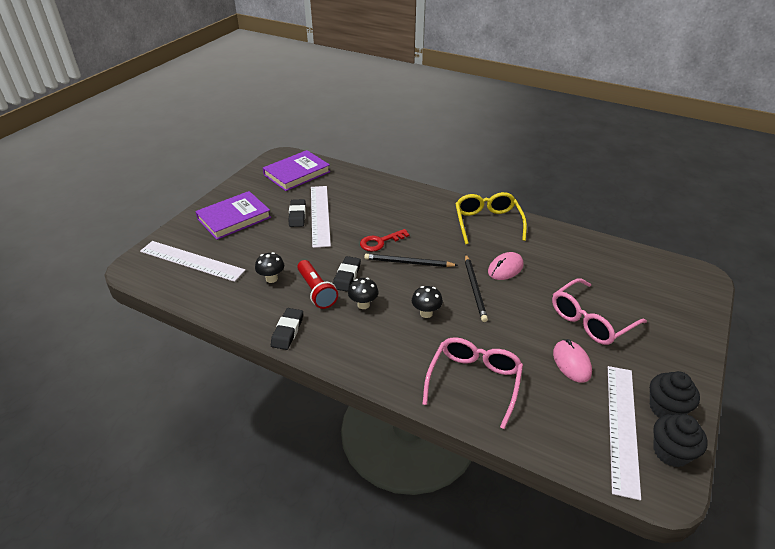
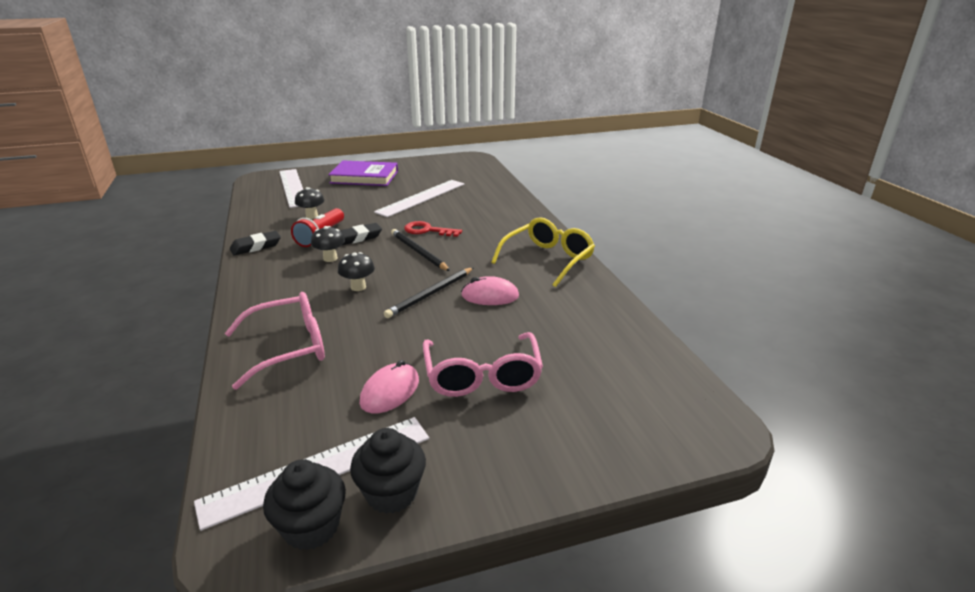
camera: 45 degrees right, 10 degrees down
purple book [263,150,330,191] -> none
black eraser [288,199,306,227] -> none
pink glasses [552,278,647,345] -> pink glasses turned 105 degrees counterclockwise [423,332,543,397]

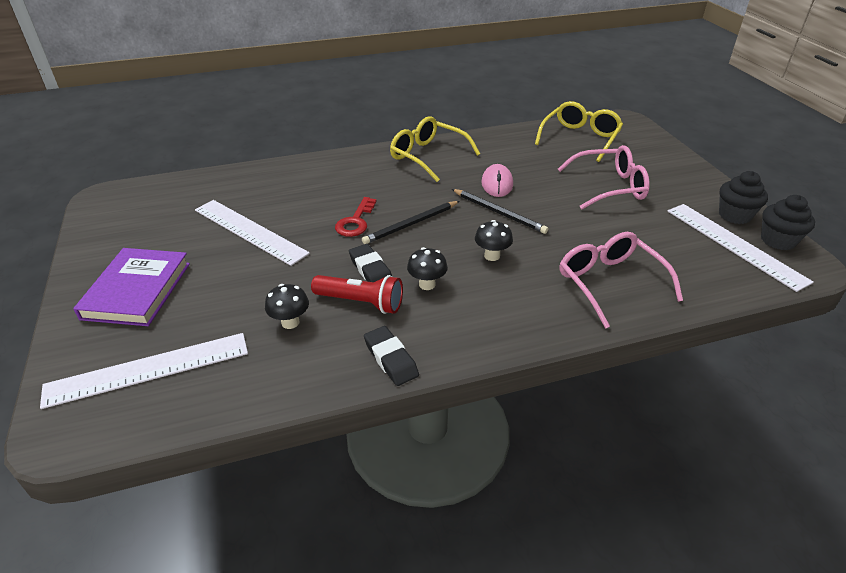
camera: 90 degrees left, 10 degrees up
pink mouse [360,360,419,413] -> none
none -> yellow glasses [535,101,623,162]

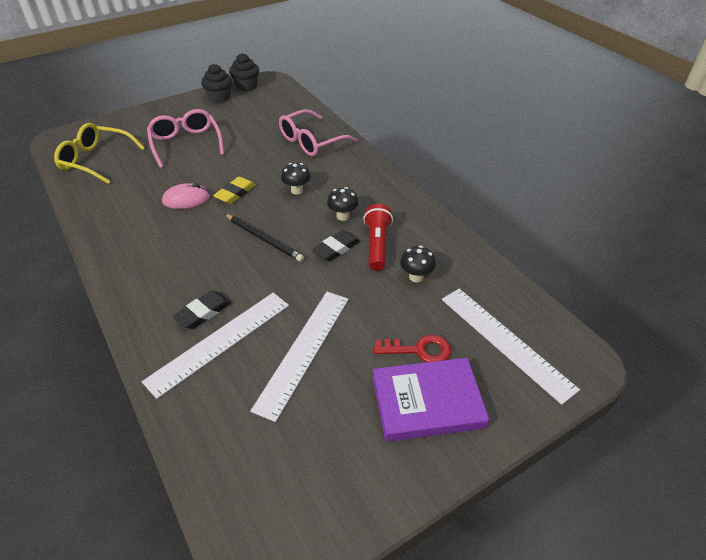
camera: 105 degrees left, 5 degrees up
red key [335,197,377,237] -> red key moved to [374,335,451,362]
black eraser [364,326,419,386] -> black eraser moved to [173,290,232,329]
yellow glasses [390,116,480,182] -> none
black pencil [452,189,548,234] -> yellow eraser [213,177,256,204]
white ruler [667,204,814,292] -> white ruler moved to [142,293,289,399]

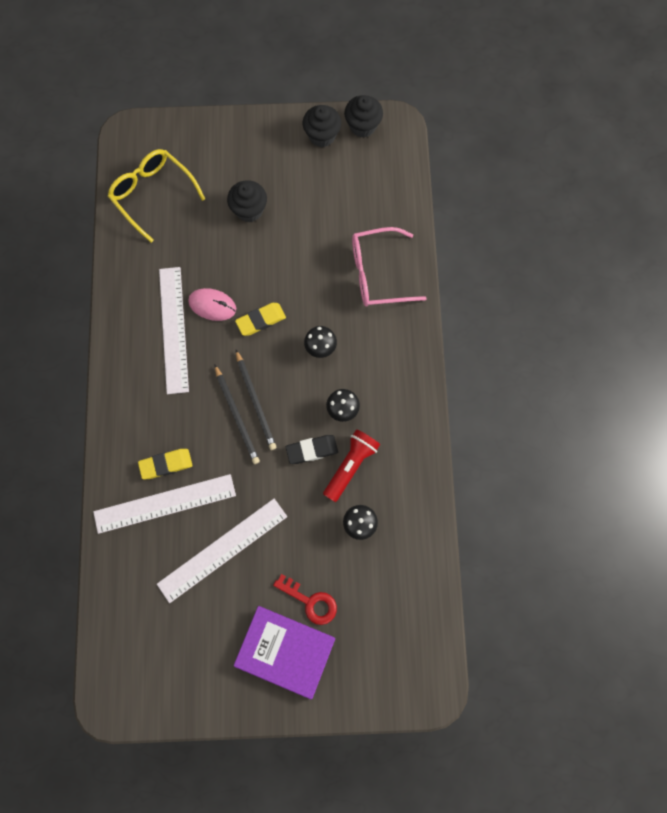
camera: 30 degrees right, 30 degrees up
pink glasses [147,109,224,168] -> black cupcake [227,180,267,222]
black eraser [173,290,232,329] -> yellow eraser [138,449,193,479]
white ruler [442,289,580,405] -> white ruler moved to [159,267,189,394]
none -> black pencil [215,365,260,464]

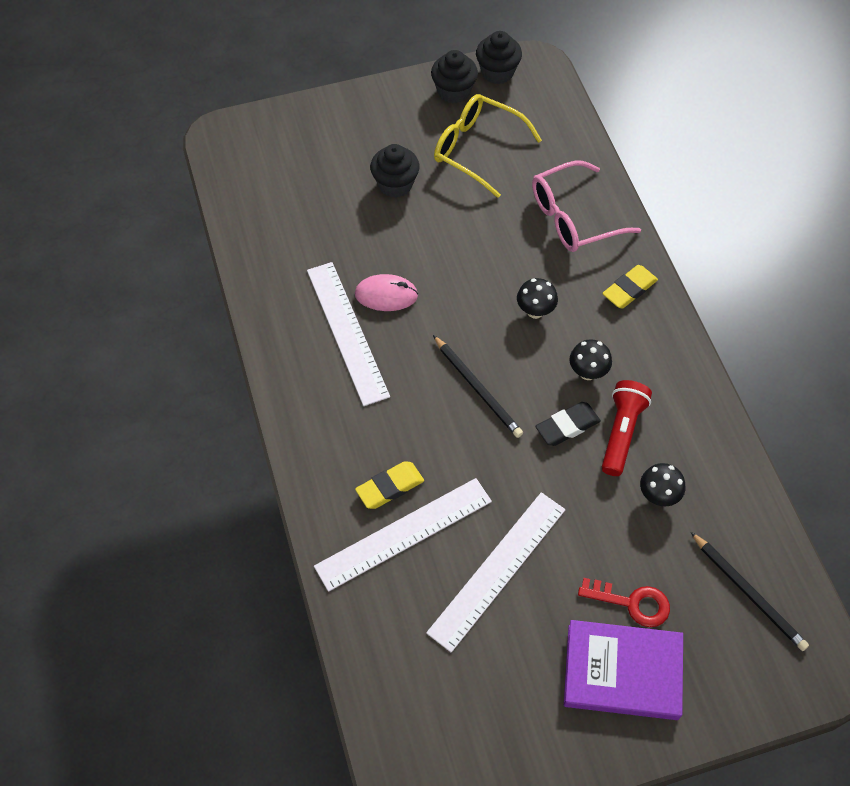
camera: 15 degrees left, 15 degrees down
yellow glasses [108,149,205,243] -> yellow glasses moved to [434,94,542,198]
black pencil [215,365,260,464] -> black pencil moved to [691,532,809,651]
yellow eraser [235,303,286,336] -> yellow eraser moved to [602,265,658,309]

